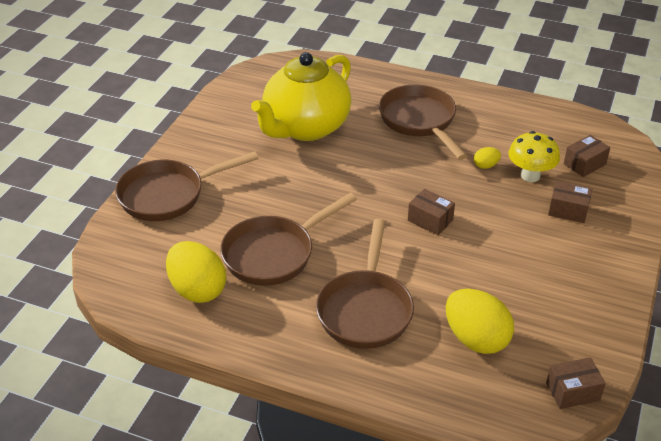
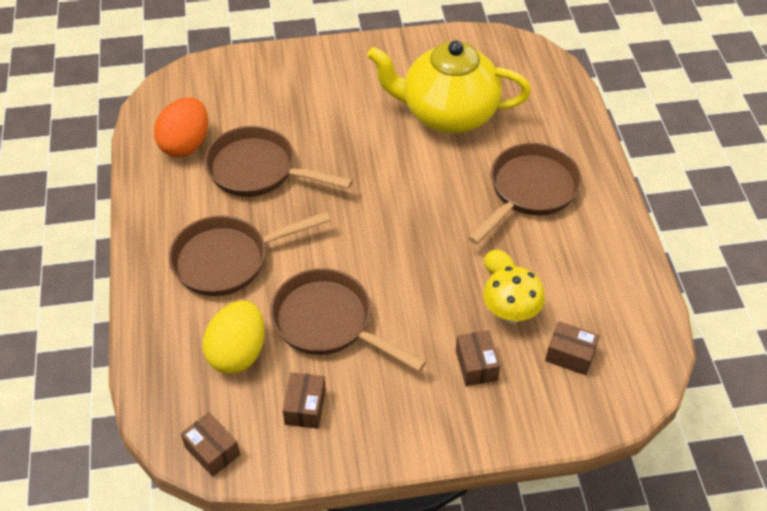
camera: 60 degrees right, 10 degrees up
brown pan [115,151,258,221] -> brown pan moved to [270,268,426,372]
yellow egg [166,241,226,303] -> orange egg [154,97,208,157]
brown box [408,189,455,235] -> brown box moved to [283,372,326,429]

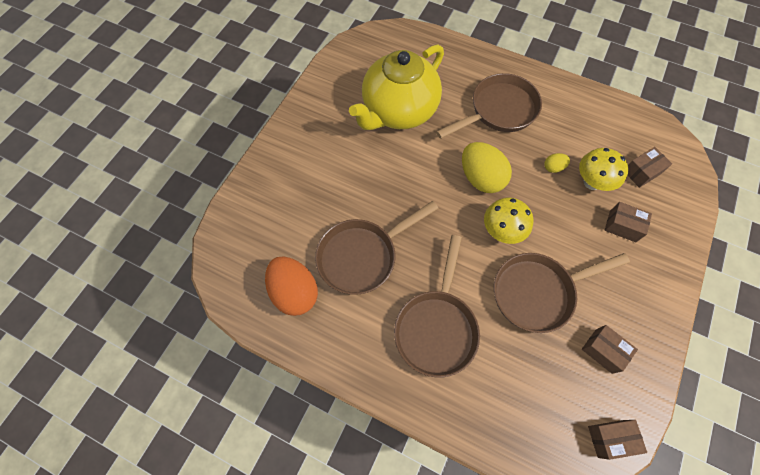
camera: 55 degrees left, 15 degrees up
yellow egg [202,300,265,374] -> yellow egg moved to [462,142,512,193]
brown pan [468,143,582,245] -> brown pan turned 75 degrees clockwise [436,73,542,139]
none -> yellow mushroom [484,198,534,244]

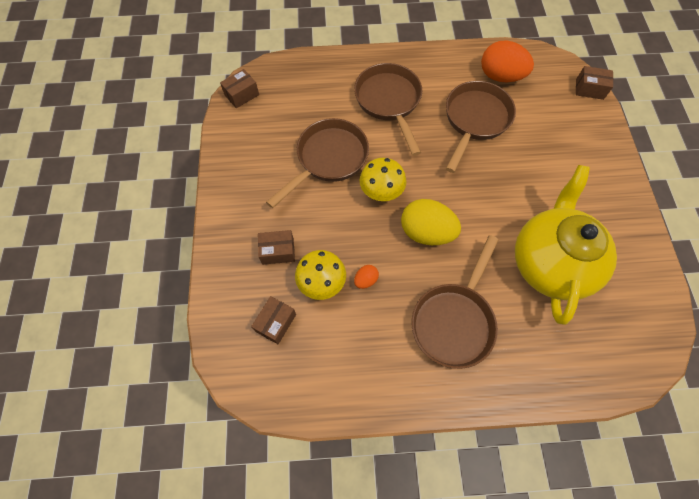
camera: 150 degrees right, 0 degrees up
yellow egg [544,153,570,173] -> orange egg [354,265,379,289]
brown box [582,325,638,374] -> brown box moved to [576,66,613,100]

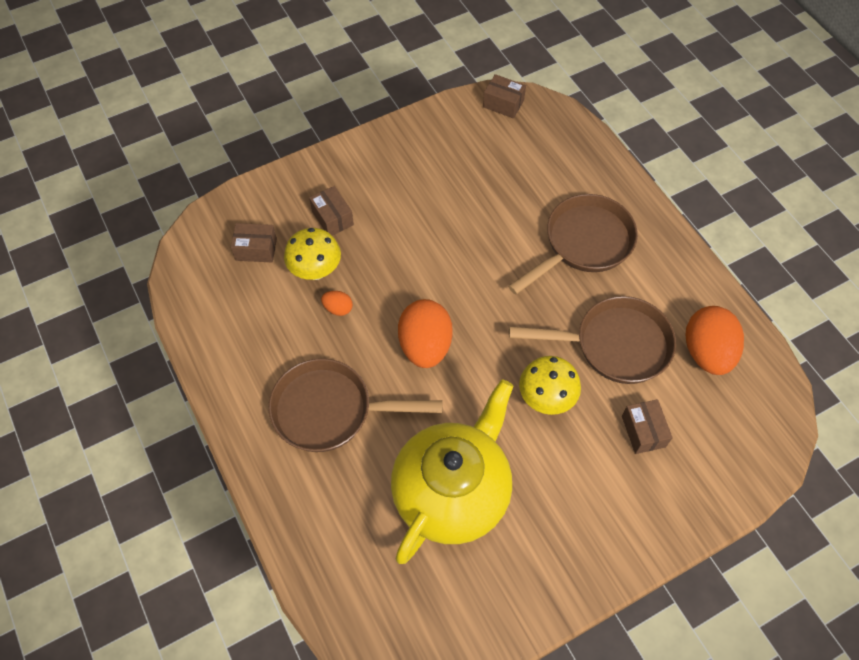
camera: 65 degrees right, 5 degrees down
brown pan [266,118,369,208] -> none
yellow mushroom [360,158,406,201] -> yellow mushroom moved to [519,356,581,415]
yellow egg [401,199,461,245] -> orange egg [398,299,453,368]
yellow teapot [515,165,617,325] -> yellow teapot turned 45 degrees counterclockwise [391,379,513,564]
brown box [576,66,613,100] -> brown box moved to [622,399,673,454]

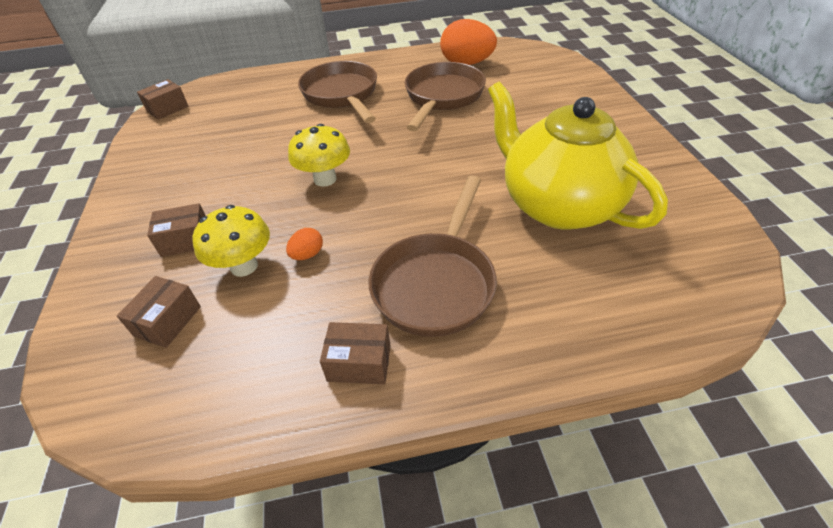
camera: 70 degrees left, 15 degrees down
orange egg [398,299,453,368] -> none
yellow mushroom [519,356,581,415] -> yellow mushroom moved to [288,124,350,187]
brown box [622,399,673,454] -> brown box moved to [320,322,391,384]

